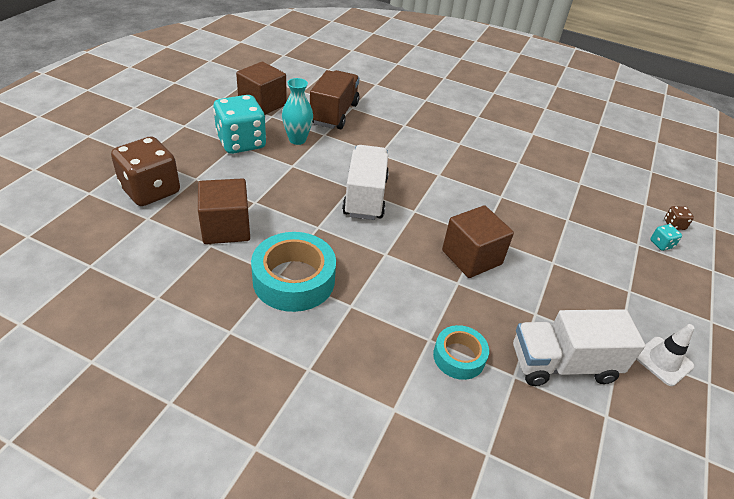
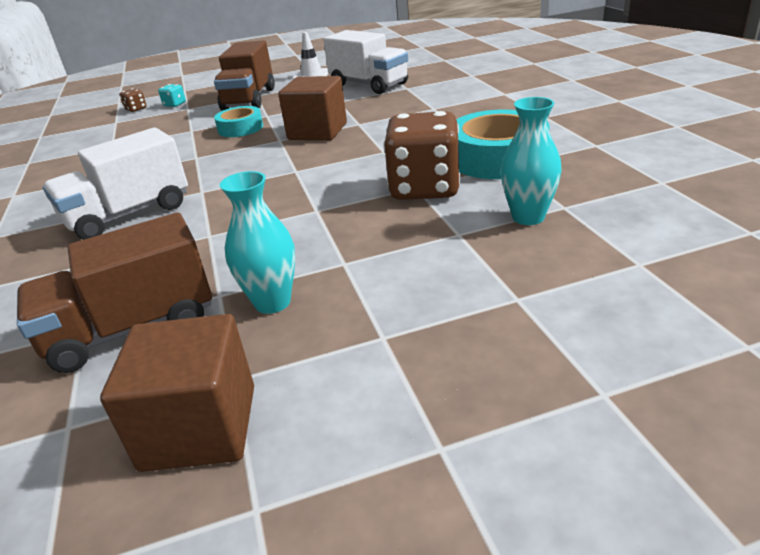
camera: 125 degrees left, 10 degrees down
brown dice [111,137,180,206] -> brown dice moved to [384,111,461,200]
brown cube [198,178,250,244] -> turquoise vase [500,97,562,225]
turquoise dice [213,95,266,154] -> none
white truck [342,145,389,220] -> white truck moved to [43,127,188,240]
turquoise tape [433,325,489,380] -> turquoise tape moved to [214,106,263,137]
none -> brown truck [214,40,275,111]

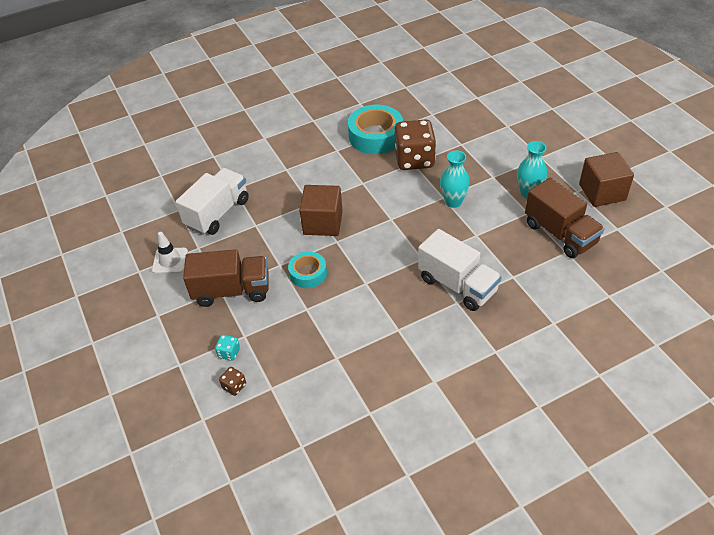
camera: 100 degrees left, 15 degrees up
turquoise vase [500,97,562,225] -> turquoise vase moved to [440,151,470,208]

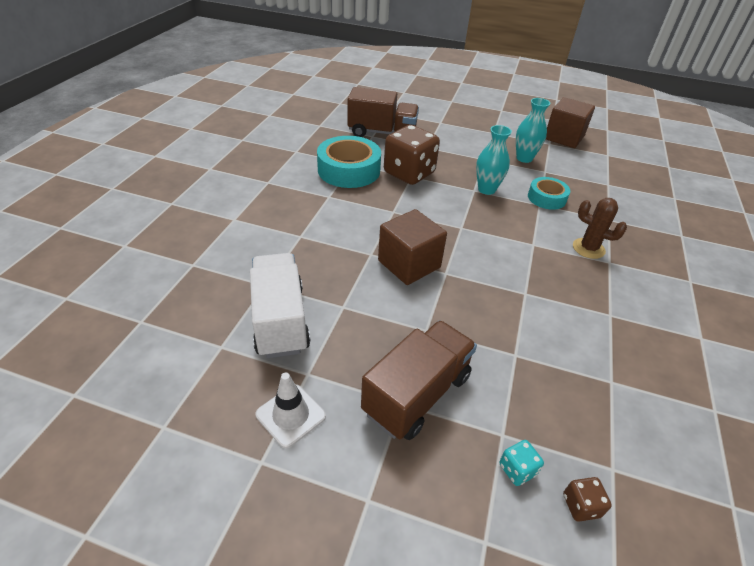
camera: 50 degrees left, 5 degrees down
turquoise tape [288,251,327,288] -> turquoise tape moved to [528,177,570,210]
white truck [418,229,502,311] -> brown cactus [573,198,627,259]
brown truck [525,178,605,258] -> brown truck moved to [347,87,419,137]

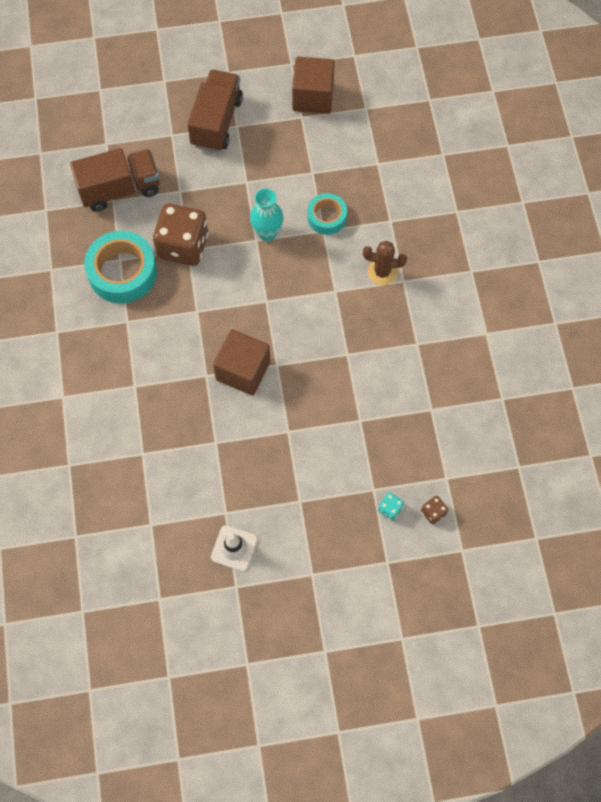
camera: 25 degrees left, 25 degrees up
white truck [250,253,310,358] -> none
brown truck [361,320,477,440] -> brown truck moved to [187,70,243,152]
turquoise vase [516,98,550,163] -> none

